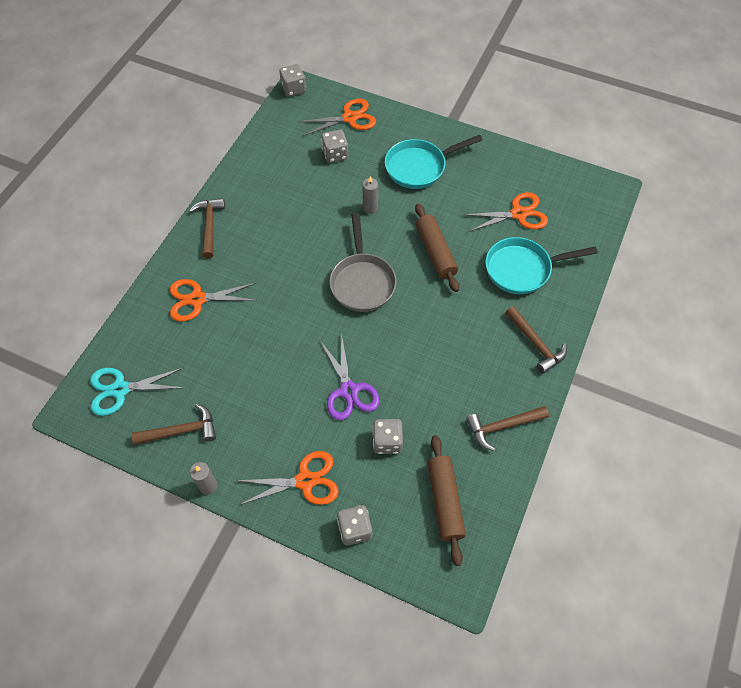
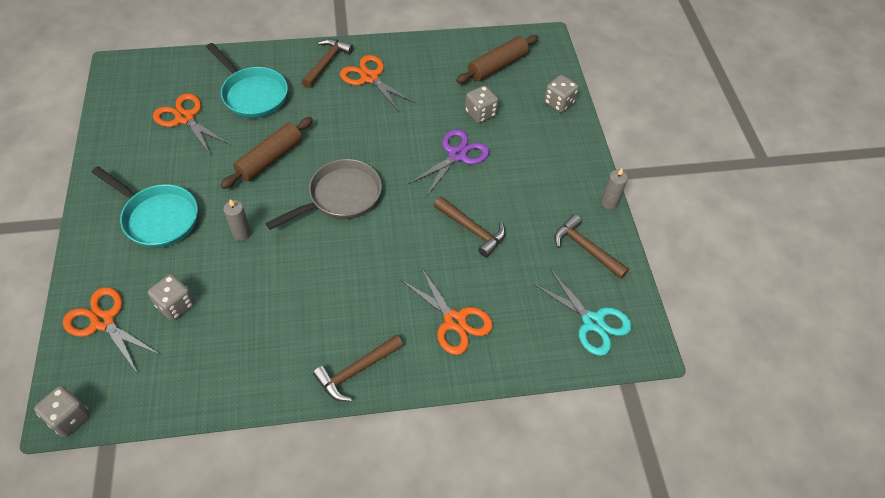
camera: 125 degrees left, 5 degrees down
orange scissors [236,451,339,505] -> orange scissors moved to [340,55,416,113]
brown hammer [466,406,549,451] -> brown hammer moved to [434,197,505,257]

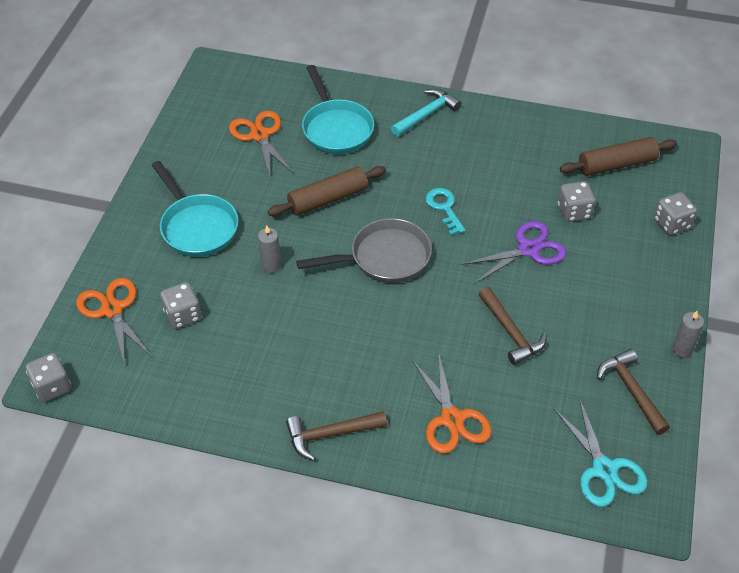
camera: 25 degrees right, 5 degrees down
brown hammer [302,39,353,88] -> turquoise hammer [391,89,461,136]
orange scissors [340,55,416,113] -> none
none -> turquoise key [426,188,466,235]

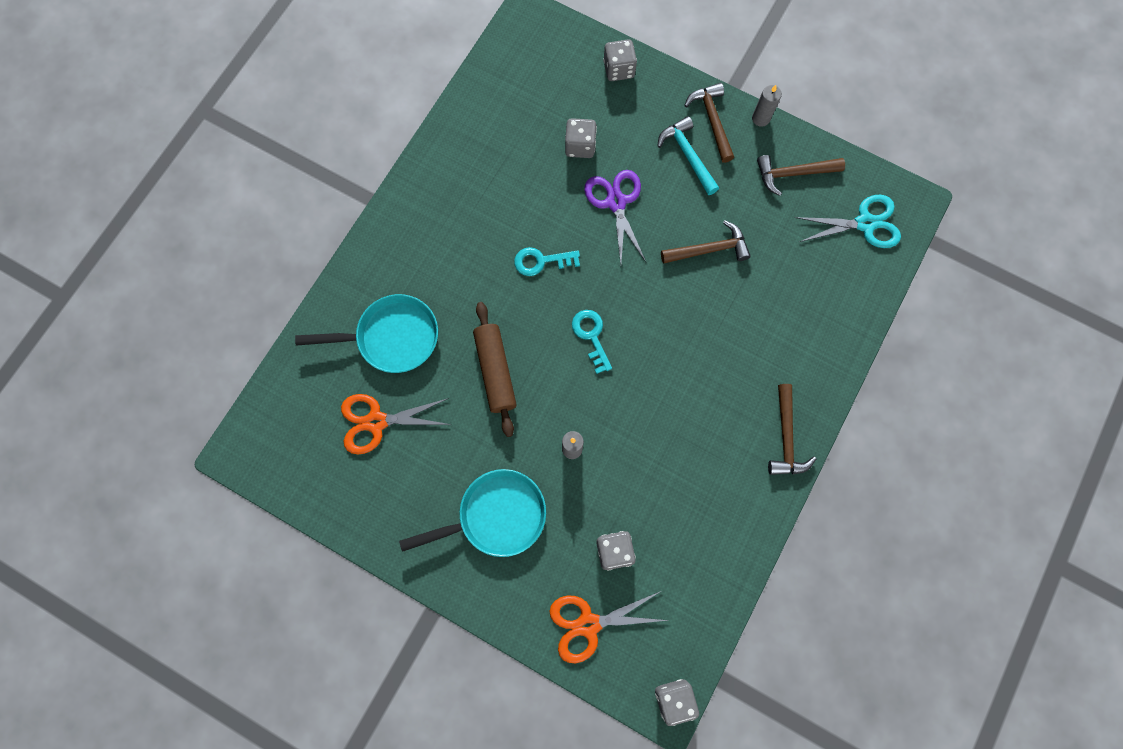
camera: 75 degrees left, 25 degrees up
grey pan [296,218,432,283] -> turquoise key [572,310,612,374]
turquoise hammer [391,89,461,136] -> turquoise hammer moved to [657,116,719,195]
orange scissors [412,355,491,454] -> none
brown rolling pin [560,137,677,176] -> none
none -> brown hammer [684,83,734,163]

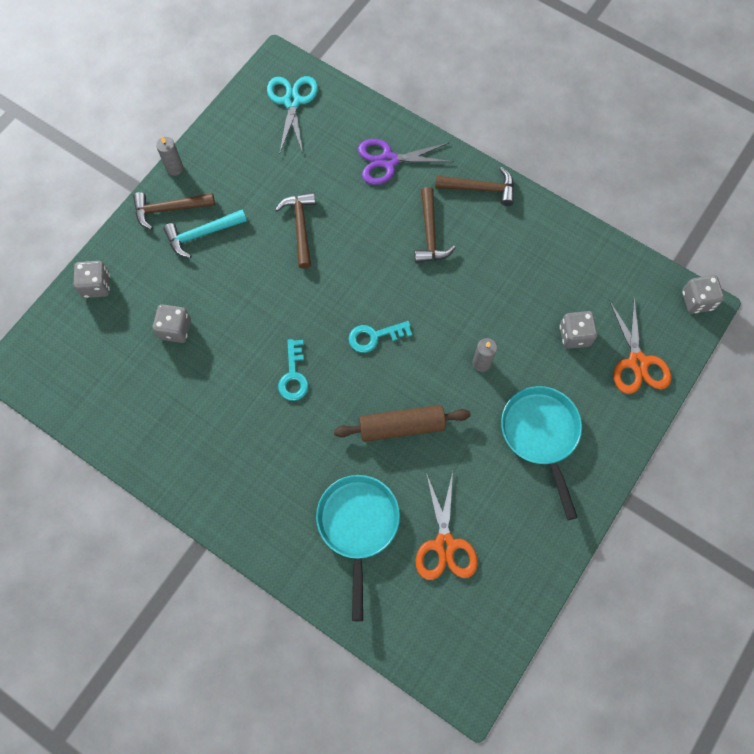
camera: 85 degrees left, 5 degrees down
purple scissors [584,170,646,264] -> purple scissors moved to [358,139,454,185]
brown hammer [757,155,845,196] -> brown hammer moved to [414,187,456,263]

